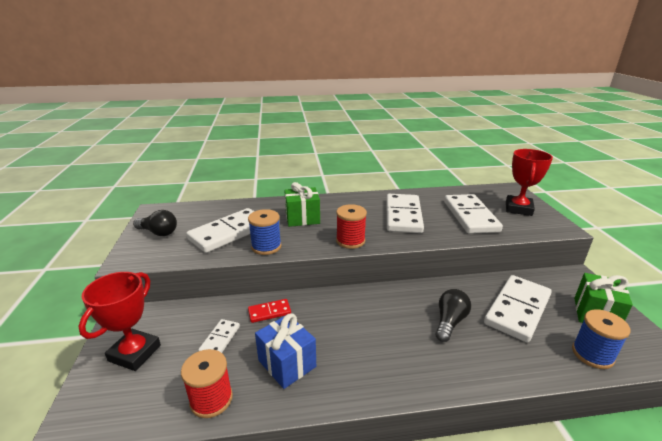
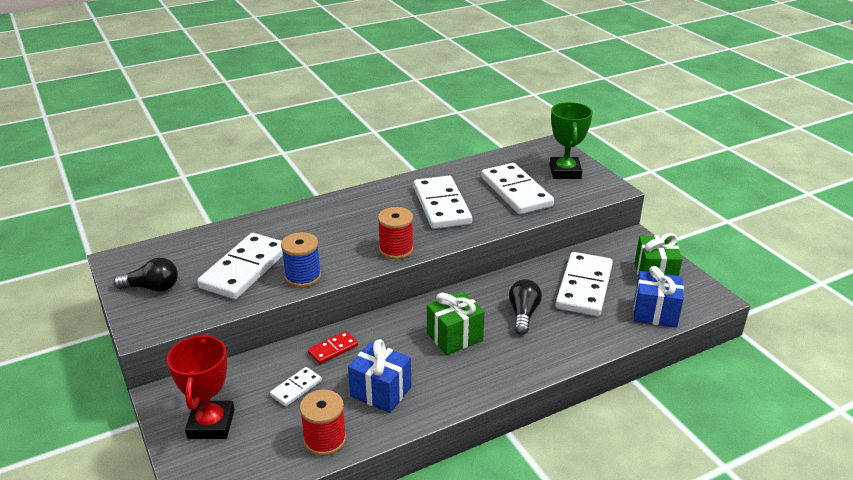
camera: 20 degrees left, 5 degrees up
white domino [198,319,240,353] -> white domino turned 45 degrees clockwise [270,367,322,407]
green gift [284,182,320,227] -> green gift moved to [427,291,485,355]
red trophy [506,149,553,216] -> green trophy [550,102,593,179]
blue spool [572,309,630,369] -> blue gift [633,266,684,328]

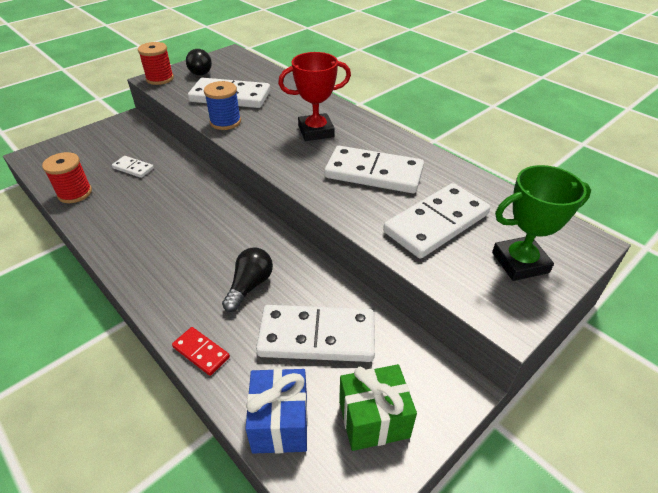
camera: 75 degrees right, 10 degrees up
red trophy [166,334,235,439] -> red trophy moved to [278,52,351,141]
red domino [308,331,358,364] -> red domino moved to [172,327,230,376]
blue gift [348,339,411,413] -> none
red spool [378,207,414,260] -> red spool moved to [138,42,174,85]
white domino [414,176,472,229] -> white domino turned 45 degrees clockwise [324,146,424,193]
green gift [427,291,485,355] -> none
black light bulb [509,279,542,335] -> black light bulb turned 60 degrees counterclockwise [222,248,273,312]

